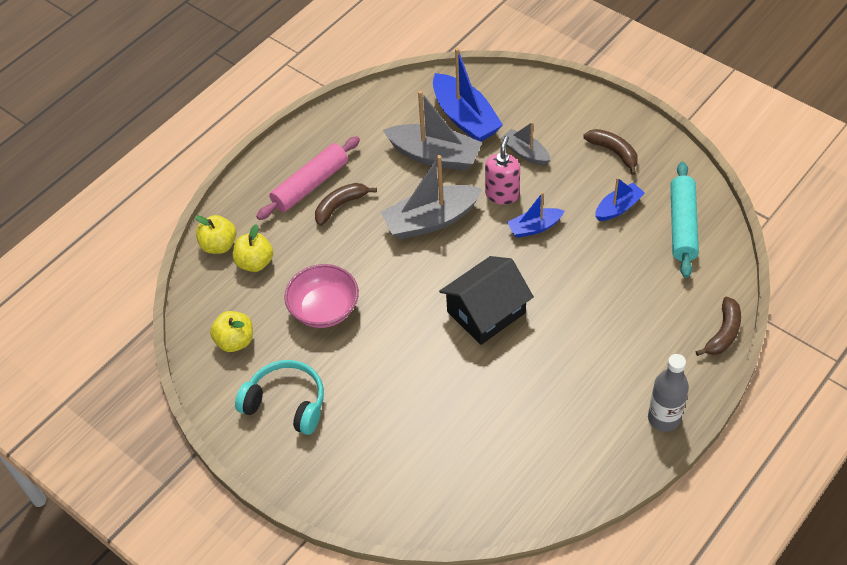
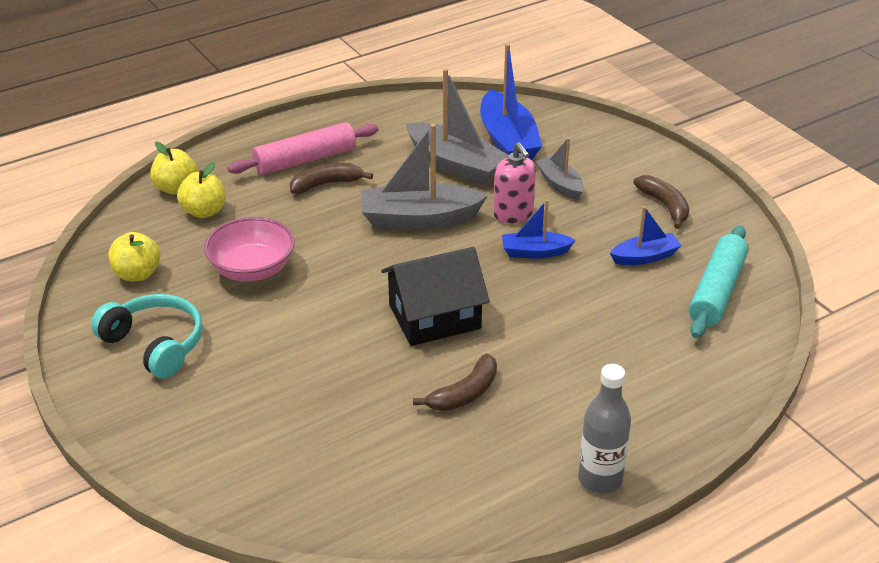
camera: 15 degrees right, 15 degrees down
pink soap dispenser [485,136,520,205] -> pink soap dispenser turned 120 degrees clockwise [493,142,536,224]
brown banana [695,297,741,356] -> brown banana moved to [413,353,497,411]

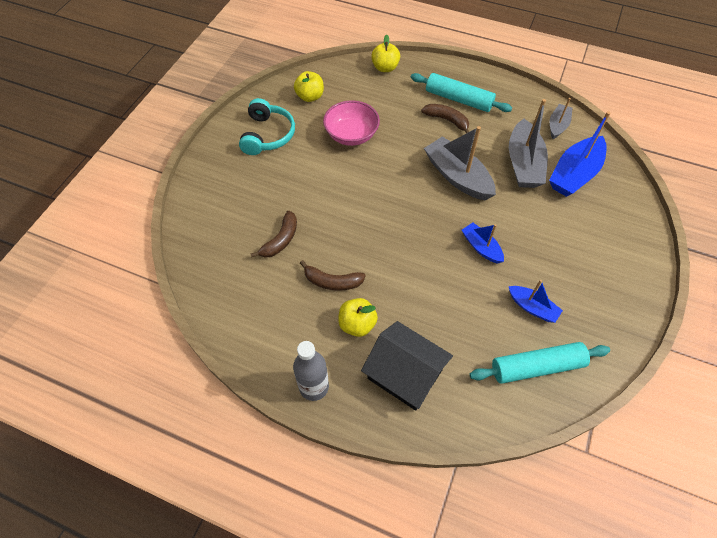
camera: 55 degrees right, 20 degrees up
yellow apple [177,162,225,218] -> yellow apple moved to [338,298,378,337]
pink rolling pin [227,122,378,175] -> turquoise rolling pin [411,73,512,112]
black house [381,247,490,346] -> black house moved to [361,321,453,411]
pink soap dispenser [493,142,536,224] -> none
grey boat [536,137,584,200] -> grey boat moved to [550,98,572,139]
brown banana [633,175,689,229] -> brown banana moved to [250,211,297,258]

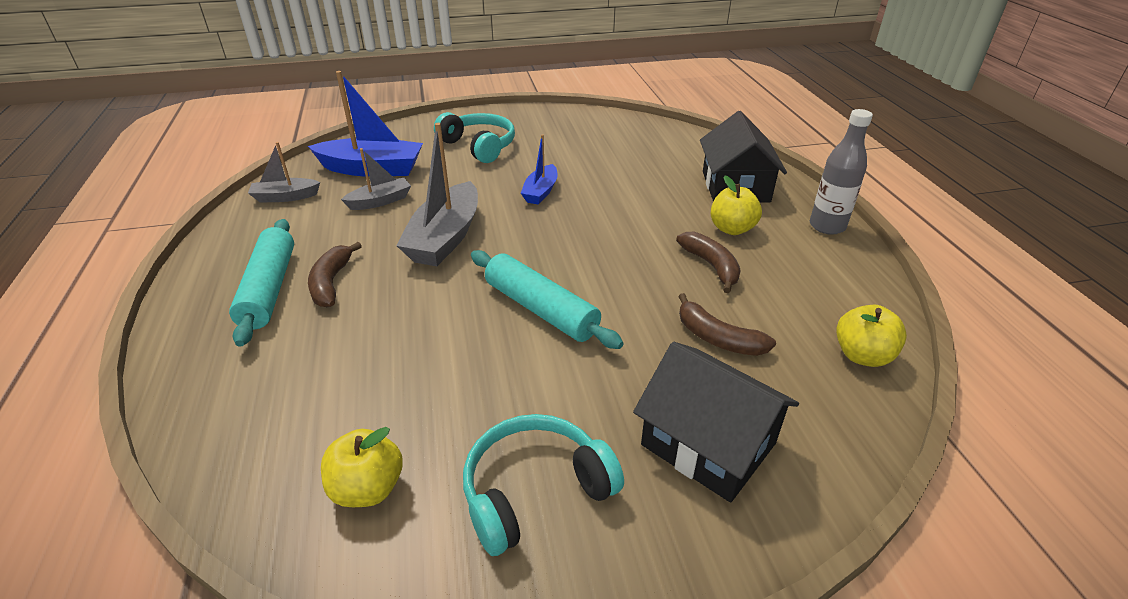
camera: 125 degrees left, 20 degrees down
brown banana [250,211,297,258] -> brown banana turned 135 degrees counterclockwise [678,293,776,356]
pink bowl [323,100,380,146] -> none
yellow apple [371,35,400,72] -> yellow apple moved to [836,305,907,367]
turquoise rolling pin [470,342,610,384] -> turquoise rolling pin moved to [471,250,623,349]
blue boat [508,280,563,323] -> none
grey boat [509,99,548,188] -> grey boat [341,148,411,210], size x0.56
none -> turquoise headphones [434,112,515,163]
none -> black house [633,342,799,502]

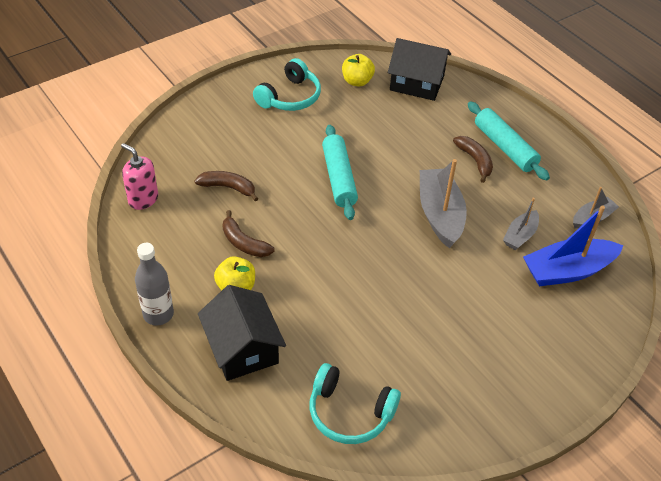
camera: 155 degrees right, 10 degrees up
turquoise headphones [434,112,515,163] -> turquoise headphones moved to [309,363,401,444]
turquoise rolling pin [471,250,623,349] -> turquoise rolling pin turned 60 degrees clockwise [322,125,358,220]
blue boat [521,134,558,205] -> none
black house [633,342,799,502] -> black house moved to [388,38,451,101]
yellow apple [836,305,907,367] -> pink soap dispenser [121,143,158,210]

